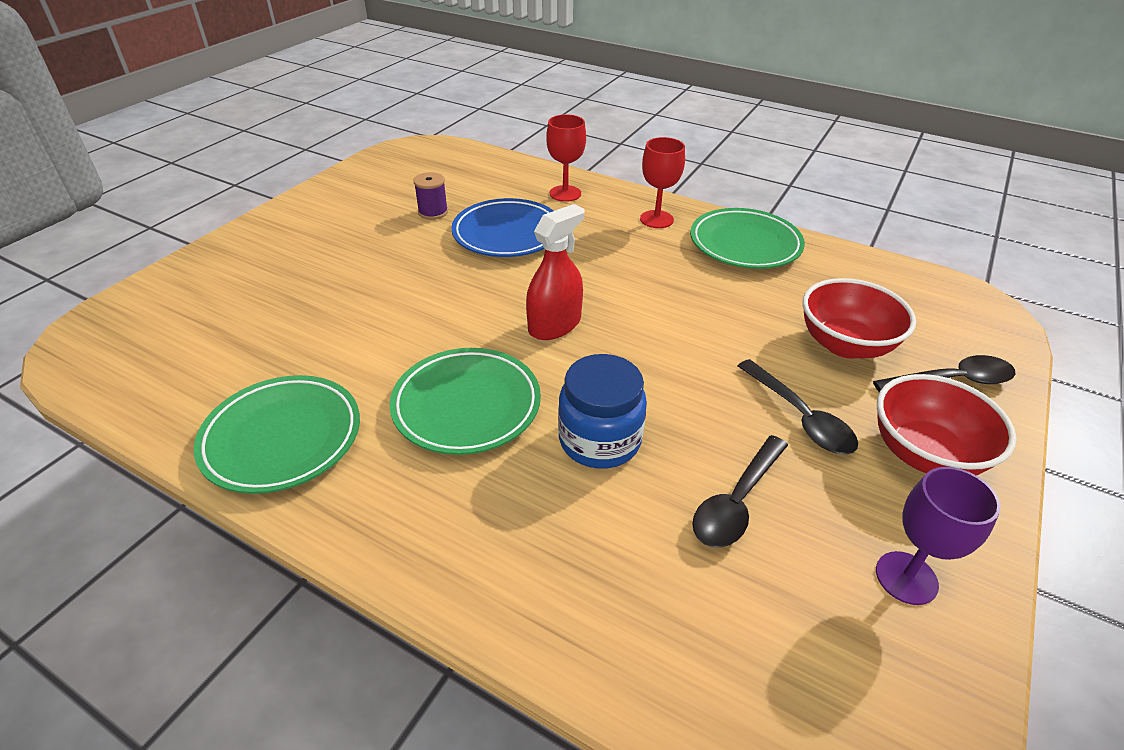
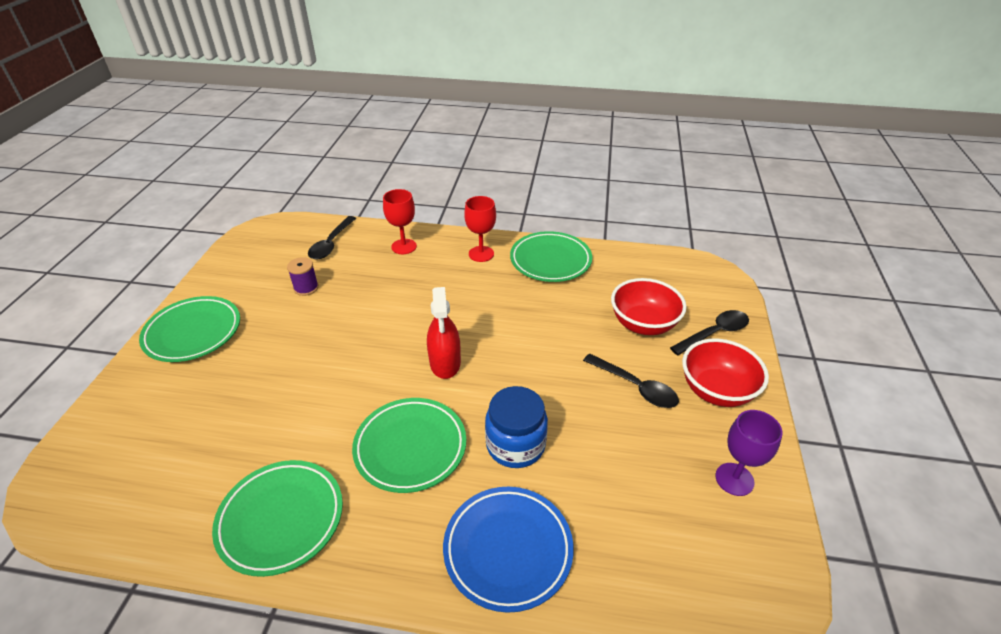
camera: 20 degrees left, 0 degrees up
blue plate [451,198,554,257] -> blue plate moved to [443,487,574,613]
red spray bottle [526,204,584,340] -> red spray bottle turned 150 degrees clockwise [427,287,461,379]
black spoon [692,435,788,547] -> black spoon moved to [308,216,356,259]
none -> green plate [139,296,240,362]

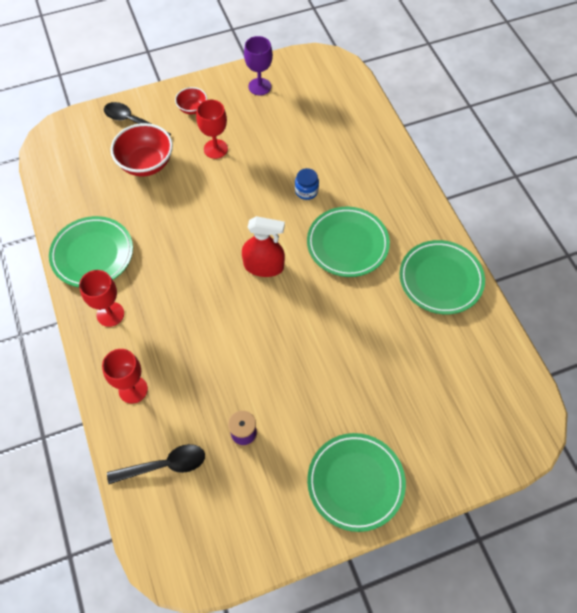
camera: 120 degrees left, 20 degrees up
red spray bottle [427,287,461,379] -> red spray bottle turned 45 degrees clockwise [242,216,285,277]
blue plate [443,487,574,613] -> none
blue jar [485,386,548,468] -> blue jar [295,168,319,200], size x0.56
black spoon [583,353,679,408] -> red goblet [196,100,228,159]
red bowl [682,339,769,407] -> red bowl [175,87,207,114], size x0.55

